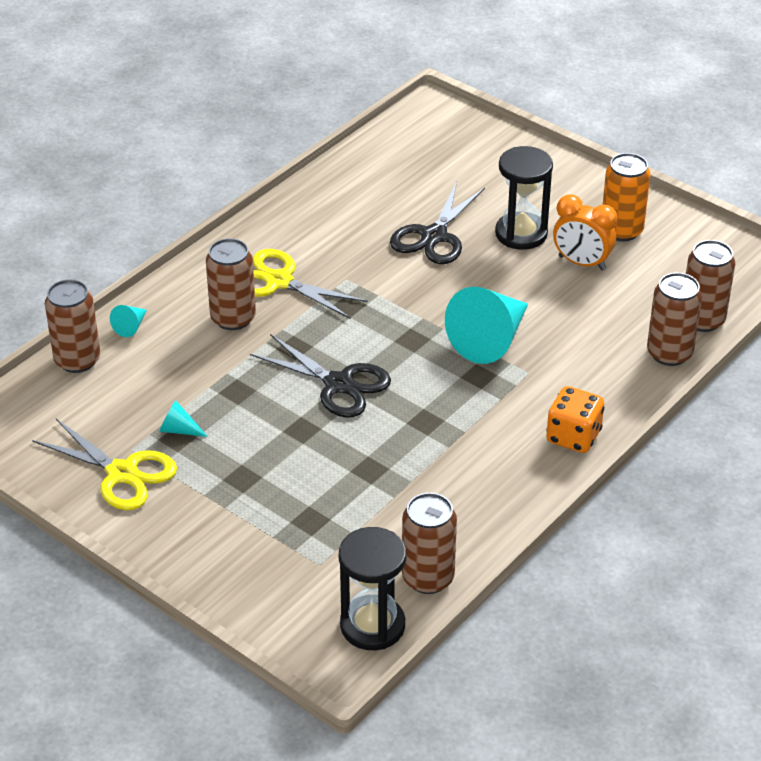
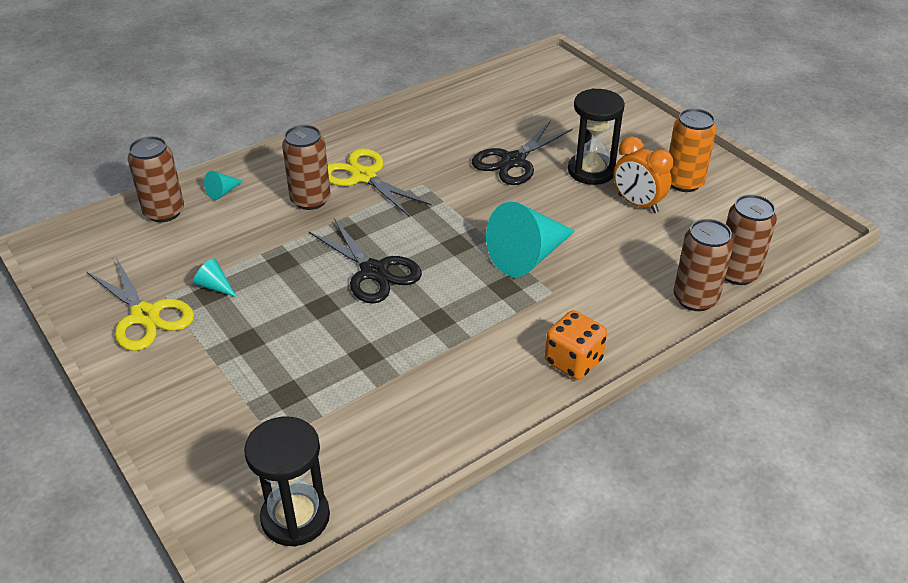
camera: 15 degrees right, 0 degrees up
brown can [402,493,457,594] -> none

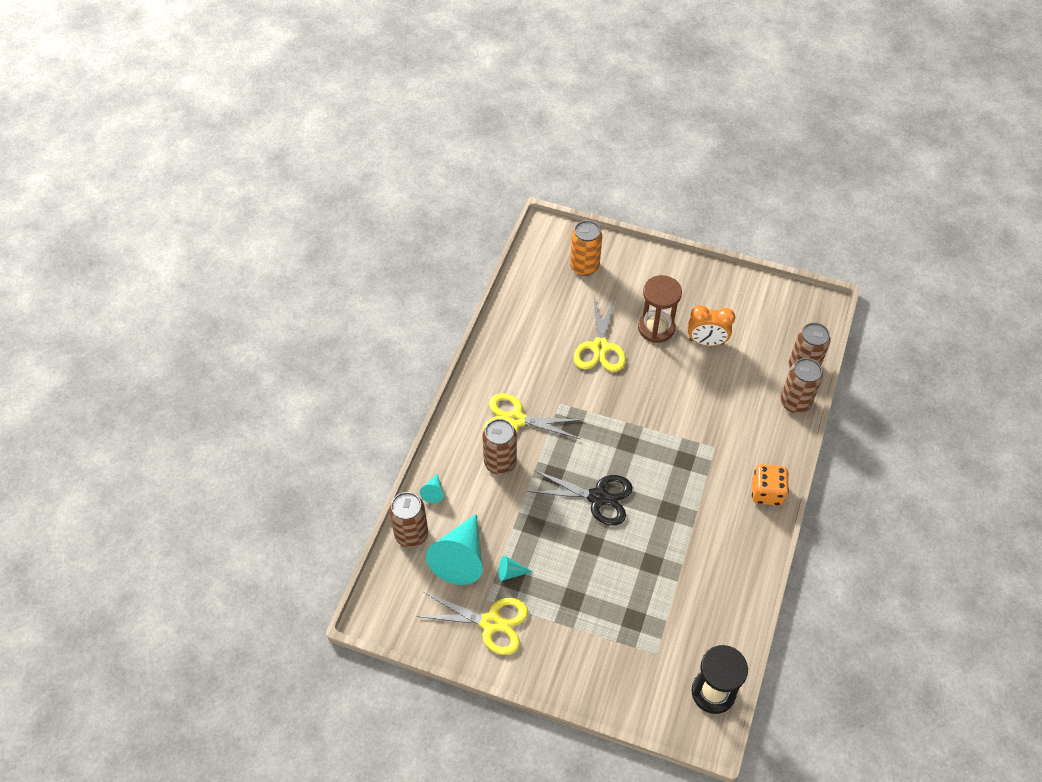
camera: 35 degrees left, 15 degrees up
black scissors [472,121,573,185] -> yellow scissors [573,296,626,372]
turquoise cone [486,202,575,277] -> turquoise cone moved to [426,514,483,585]
black hourglass [568,88,625,185] -> brown hourglass [638,275,682,343]
orange can [669,108,717,192] -> orange can moved to [570,220,602,276]

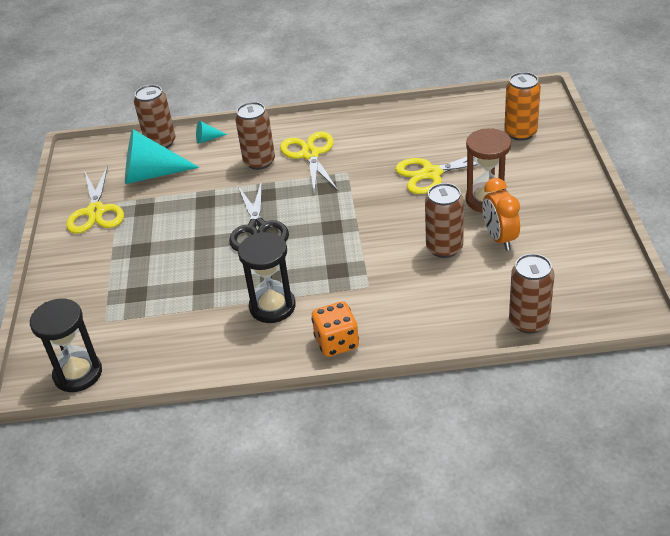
camera: 70 degrees right, 15 degrees down
turquoise cone [499,555,533,581] -> none
brown can [780,358,823,414] -> brown can moved to [425,183,464,258]
none -> black hourglass [238,232,296,323]

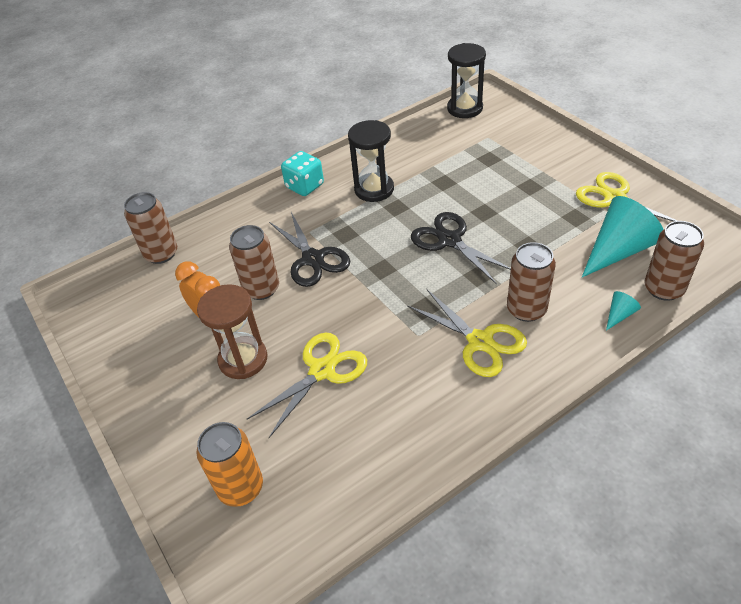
camera: 150 degrees right, 5 degrees up
orange dice [311,301,359,357] -> turquoise dice [281,151,324,196]
none -> black scissors [269,212,350,287]

